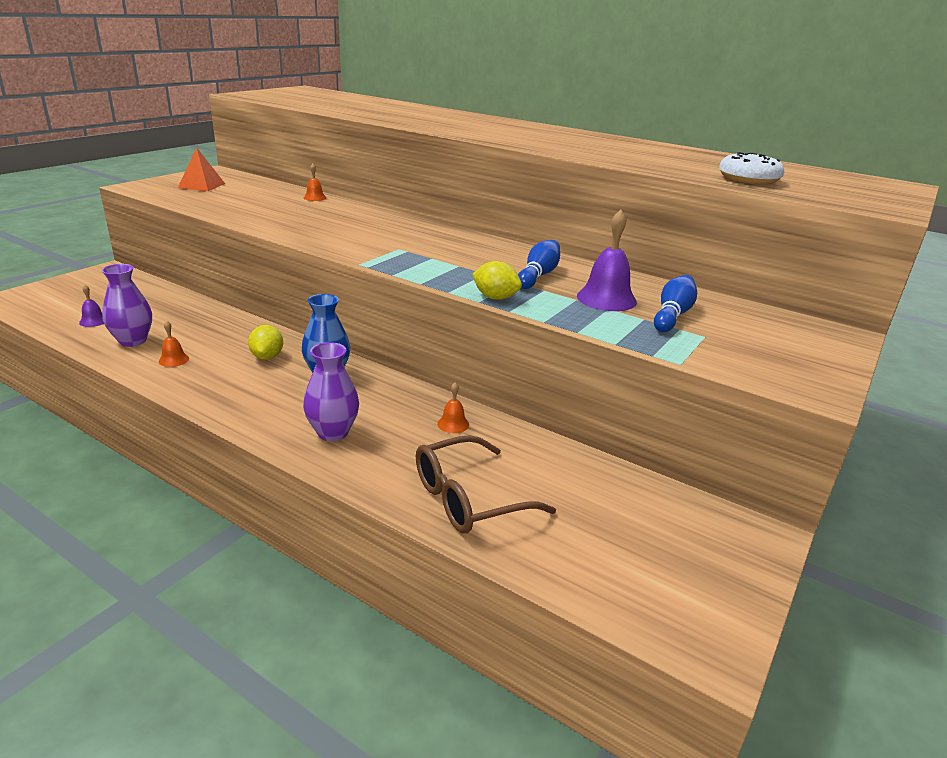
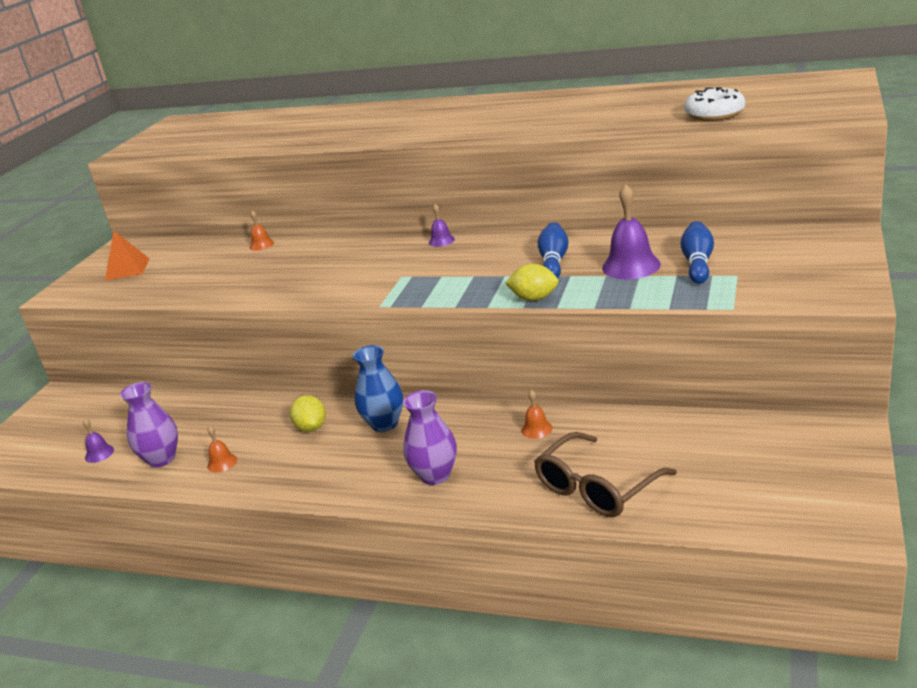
camera: 10 degrees left, 0 degrees up
none -> purple bell [429,204,455,247]

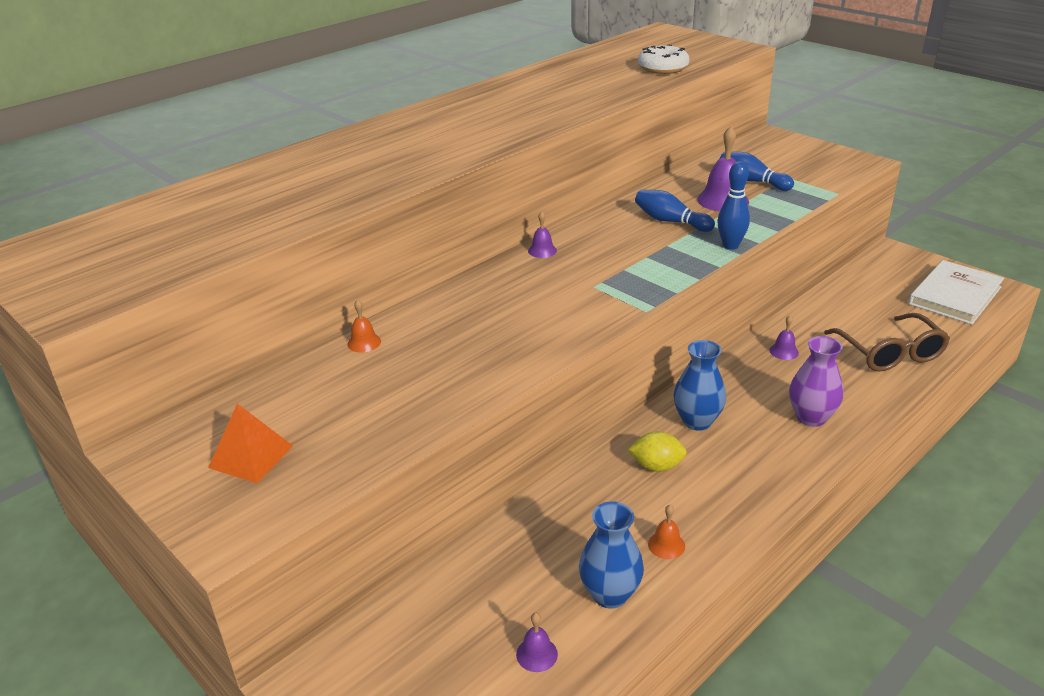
camera: 65 degrees left, 5 degrees up
purple vase [120,382,178,468] -> blue vase [579,501,644,609]
yellow lemon [505,264,559,301] -> blue bowling pin [717,161,750,250]
orange bell [521,390,552,439] -> purple bell [770,316,799,360]
none -> white book [909,260,1004,325]

